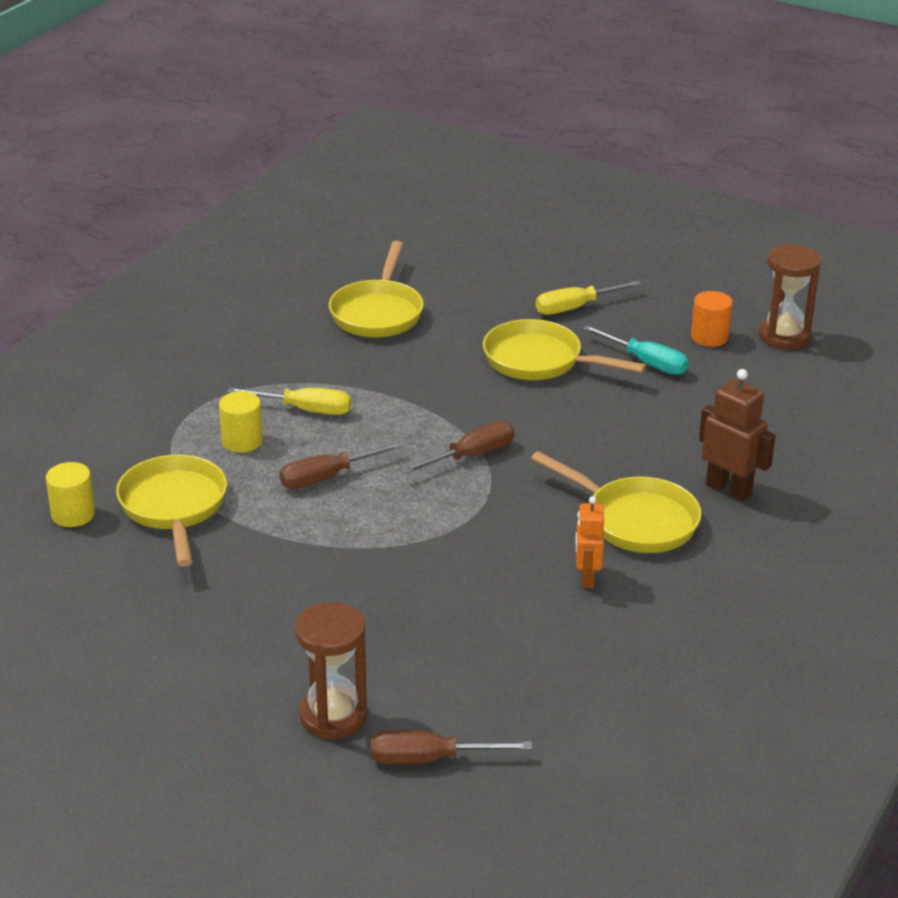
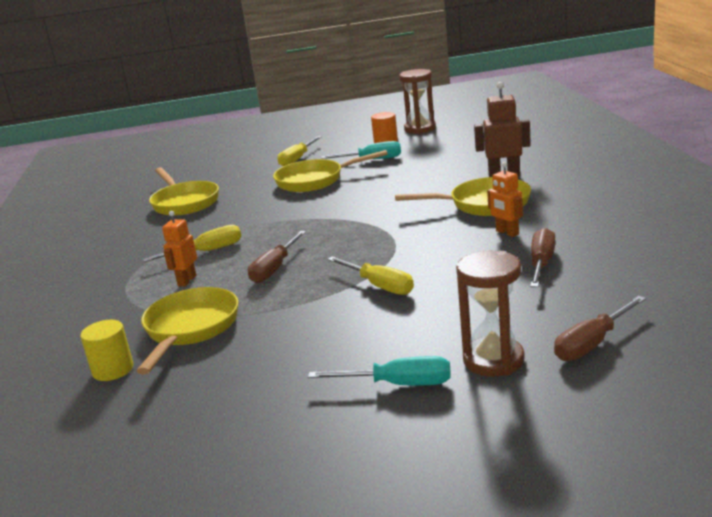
camera: 35 degrees left, 10 degrees down
yellow pan [116,455,227,567] -> yellow pan turned 60 degrees clockwise [137,287,238,375]
yellow cylinder [219,391,263,453] -> orange robot [162,211,197,287]
brown screwdriver [401,421,514,474] -> brown screwdriver moved to [530,228,555,287]
none -> turquoise screwdriver [308,356,451,386]
none -> yellow screwdriver [327,256,414,295]

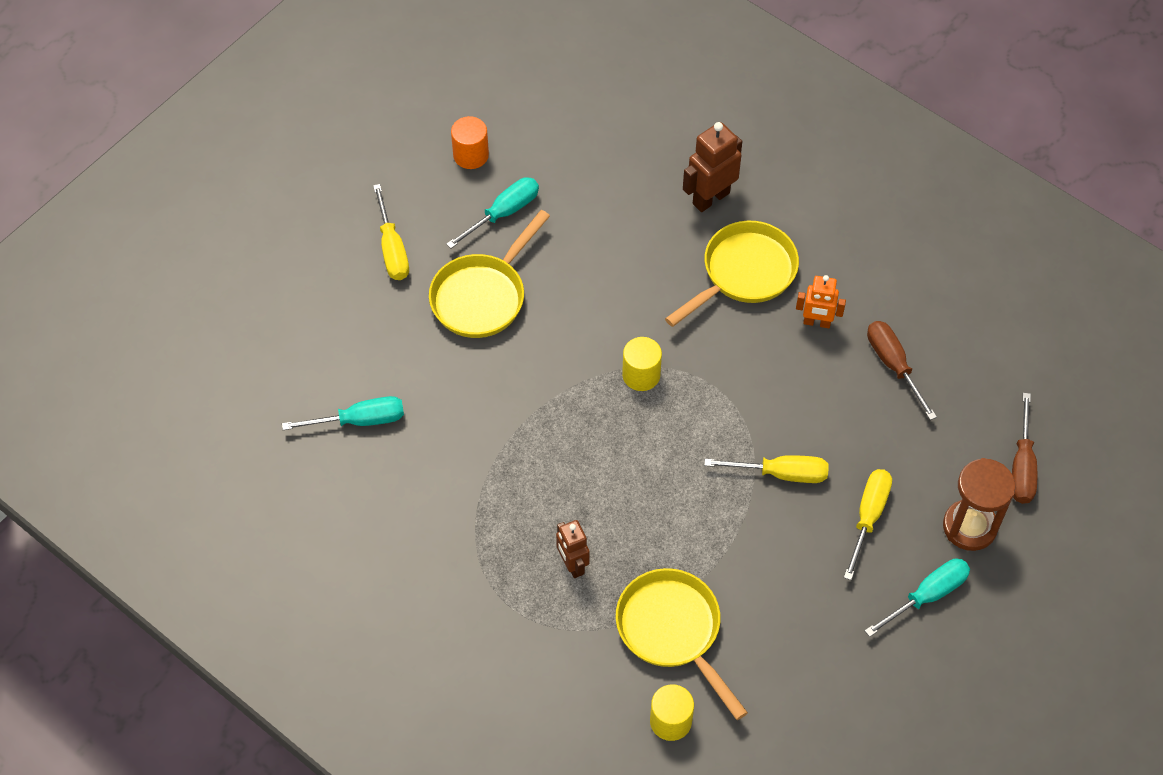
camera: 45 degrees left, 35 degrees up
yellow screwdriver [143,225,241,262] -> yellow screwdriver moved to [844,469,892,580]
yellow pan [149,167,219,216] -> turquoise screwdriver [282,396,404,430]
orange robot [162,211,197,287] -> brown robot [556,520,590,578]
brown screwdriver [248,231,306,283] -> none
brown hourglass [399,69,436,134] -> none
none -> yellow cylinder [622,337,662,391]

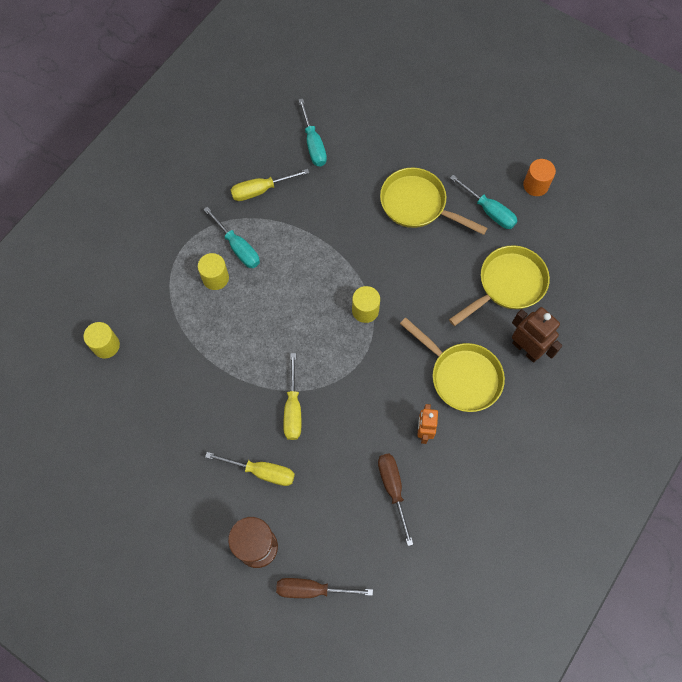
camera: 85 degrees right, 10 degrees up
yellow screwdriver [373,184,409,280] -> yellow screwdriver moved to [231,169,309,201]
brown robot [556,520,590,578] -> yellow cylinder [198,253,229,290]
yellow pan [616,568,748,720] -> yellow pan moved to [449,245,550,326]
turquoise screwdriver [865,559,970,637] -> turquoise screwdriver moved to [203,207,260,268]
brown screwdriver [867,321,937,420] -> brown screwdriver turned 75 degrees counterclockwise [378,454,413,546]

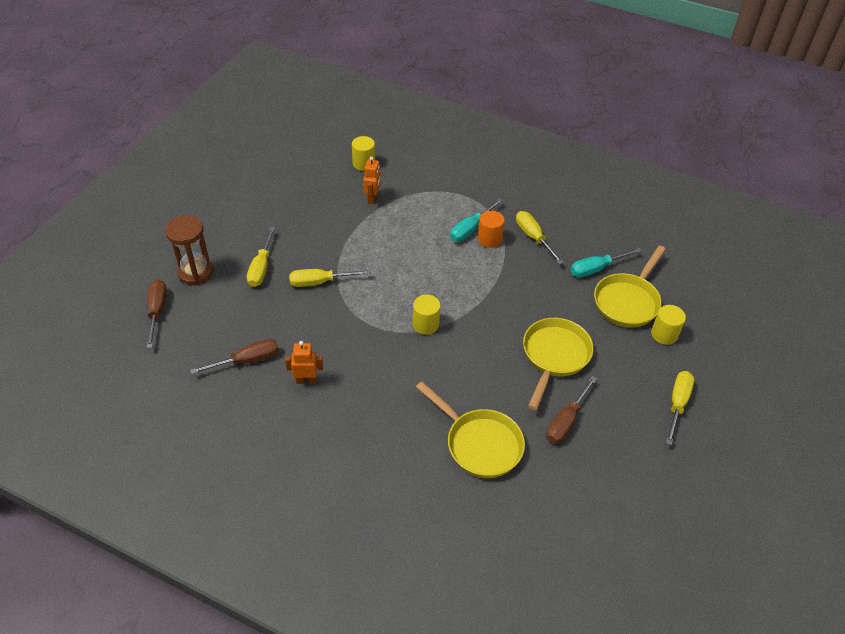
camera: 80 degrees right, 20 degrees down
yellow cylinder [198,253,229,290] -> yellow cylinder moved to [651,305,686,345]
yellow pan [400,317,505,412] -> yellow pan moved to [594,245,666,327]
turquoise screwdriver [450,175,517,229] -> brown screwdriver [546,376,597,444]
brown robot [512,307,562,363] -> none
orange cylinder [523,159,556,196] -> orange cylinder moved to [478,211,505,248]
none -> orange robot [363,157,381,204]
none -> yellow screwdriver [666,371,694,445]

